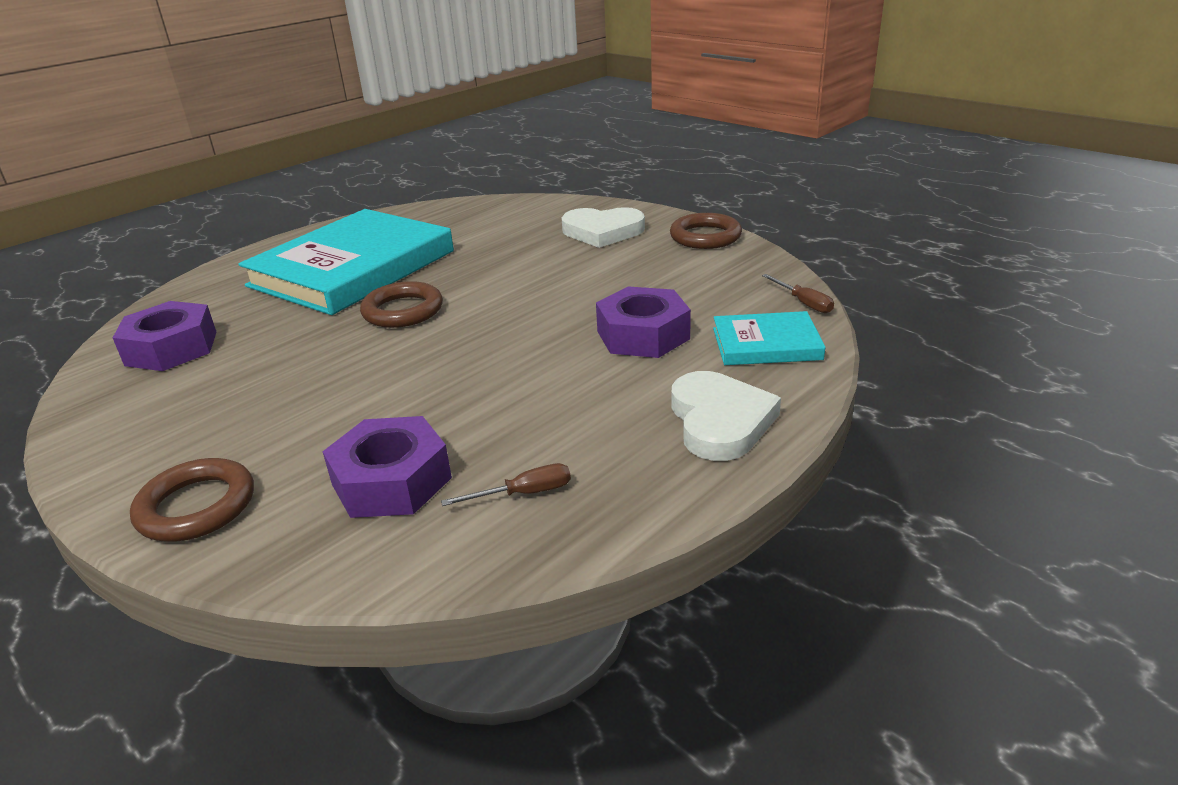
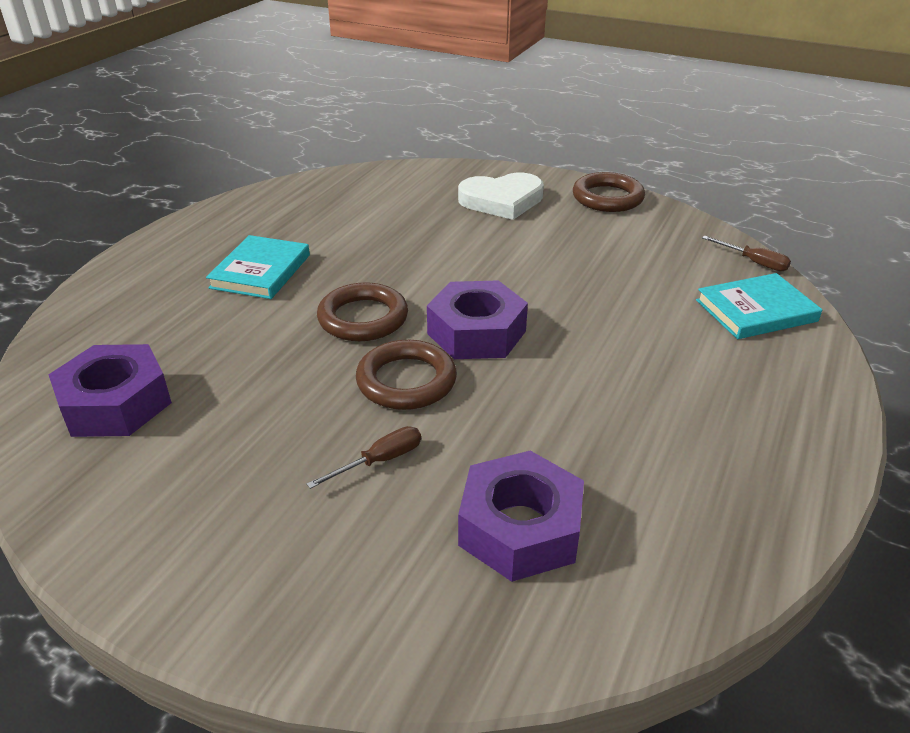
camera: 20 degrees left, 5 degrees up
brown ring [130,458,254,542] -> brown ring moved to [356,340,457,410]
turquoise book [238,209,454,315] -> turquoise book [206,235,310,299], size x0.47
brown screwdriver [441,463,571,506] -> brown screwdriver moved to [307,426,421,489]
purple nut [596,286,691,358] -> purple nut moved to [427,280,528,359]
white heart [672,371,781,461] -> none

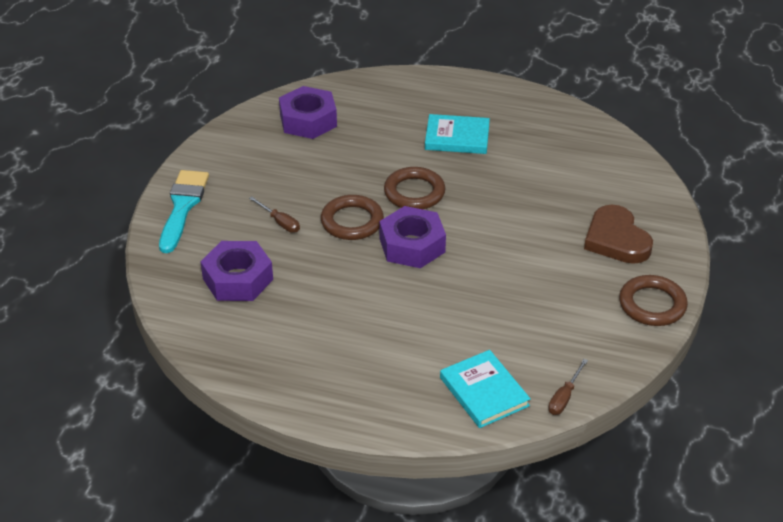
camera: 80 degrees right, 5 degrees up
white heart [458,173,544,220] -> brown heart [584,205,653,264]
none -> turquoise brush [159,170,209,253]

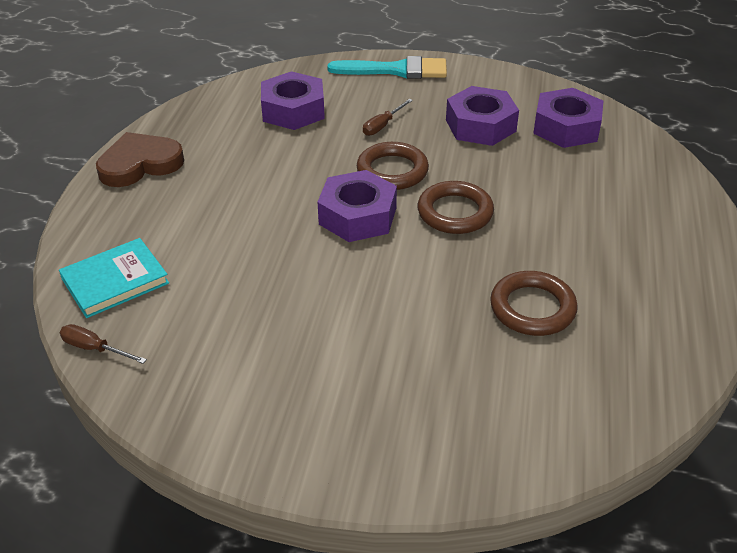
camera: 85 degrees right, 0 degrees up
turquoise book [425,114,490,154] -> none
brown heart [584,205,653,264] -> brown heart moved to [96,132,184,187]
brown ring [619,275,688,326] -> brown ring moved to [490,271,578,336]
none -> purple nut [446,86,519,146]

